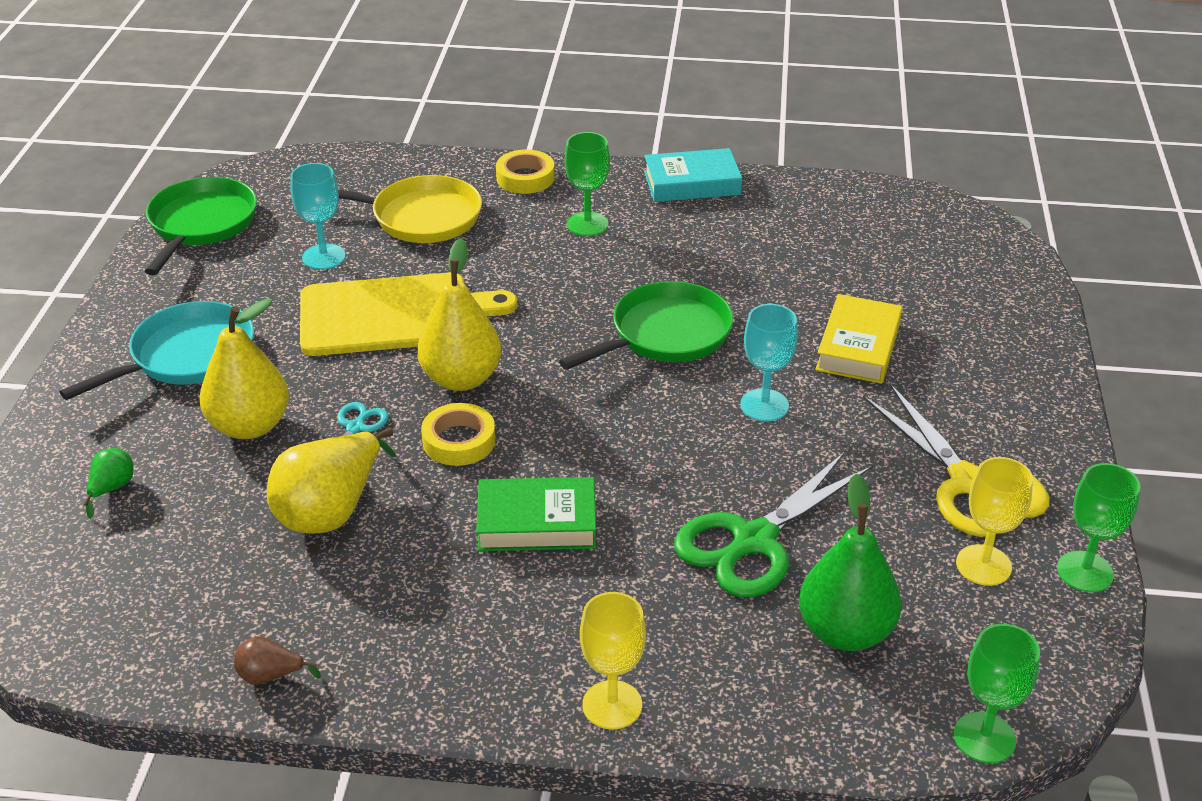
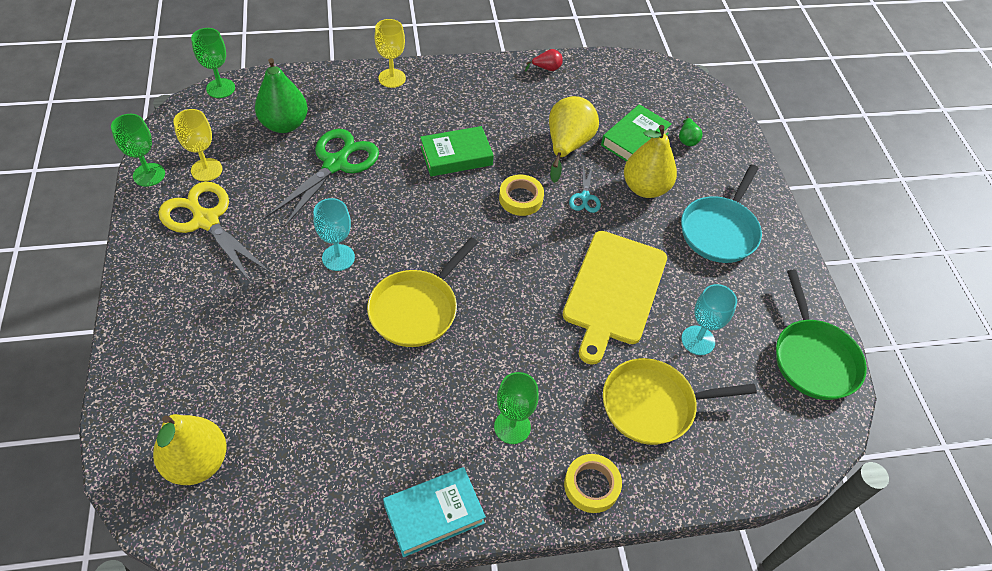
camera: 160 degrees right, 15 degrees up
brown pear [234,636,321,685] -> red pear [525,49,563,71]
yellow cutting board [300,272,517,356] -> yellow cutting board turned 45 degrees counterclockwise [563,231,667,365]
yellow pear [417,238,501,391] -> yellow pear moved to [153,414,227,485]
green pan [559,281,733,370] -> yellow pan [367,237,478,347]
yellow book [815,294,903,384] -> none
none -> green book [601,104,672,162]

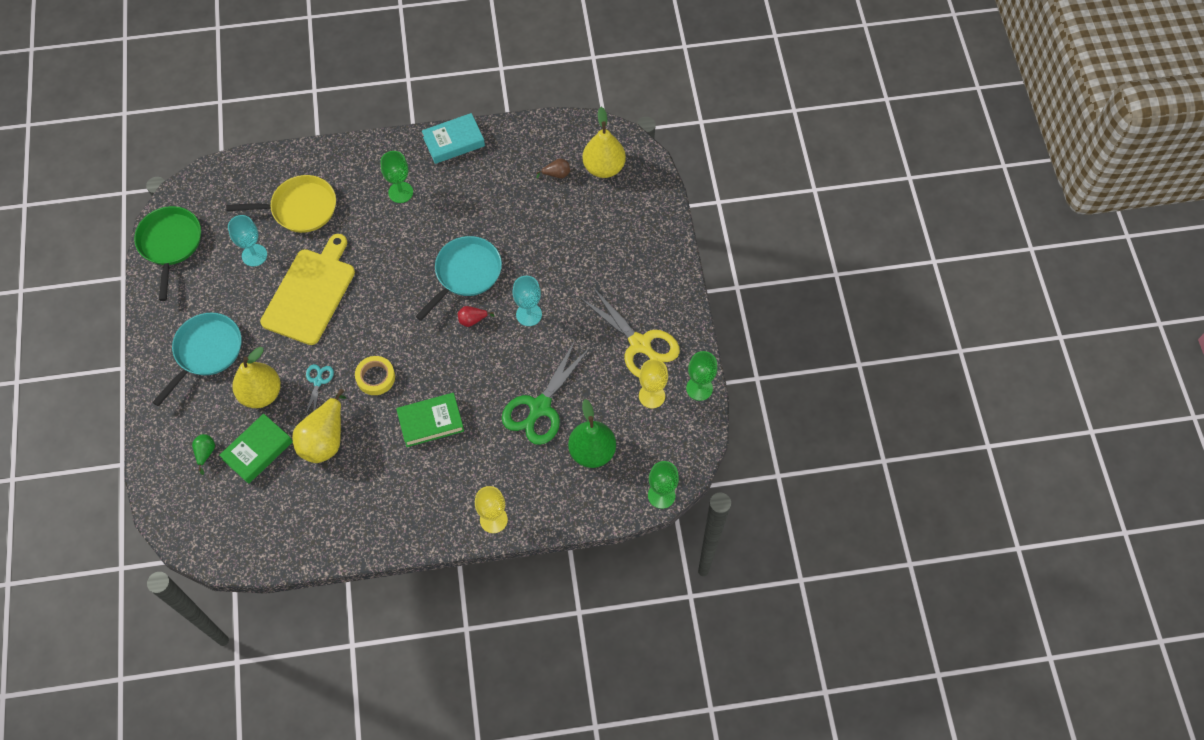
camera: 175 degrees left, 10 degrees up
yellow pan [367,237,478,347] -> turquoise pan [415,236,502,321]
red pear [525,49,563,71] -> red pear moved to [458,306,494,327]
yellow tape [564,454,622,513] -> none
none -> brown pear [536,158,570,179]

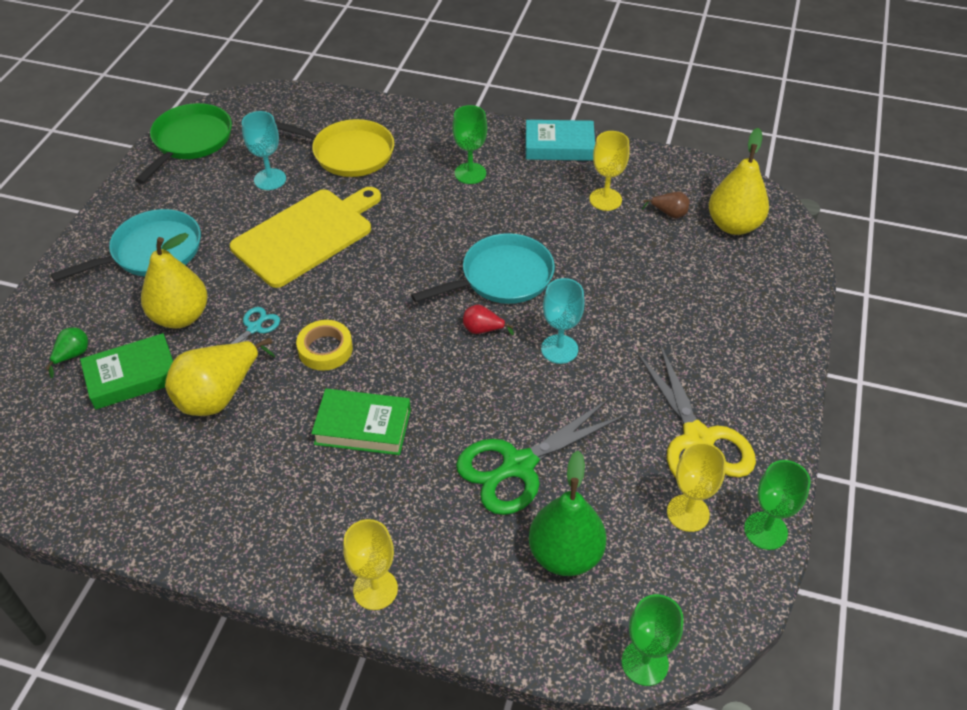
camera: 25 degrees right, 15 degrees down
none -> yellow goblet [589,131,630,211]

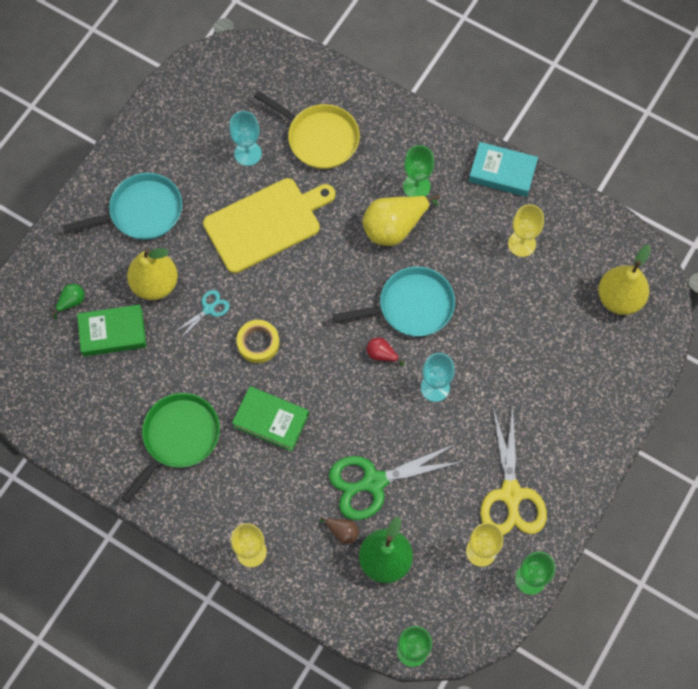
camera: 15 degrees right, 20 degrees up
green pan [135,103,232,184] -> green pan moved to [122,393,220,503]
yellow pear [165,338,276,416] -> yellow pear moved to [362,194,440,246]
brown pear [642,191,690,218] -> brown pear moved to [319,517,359,544]

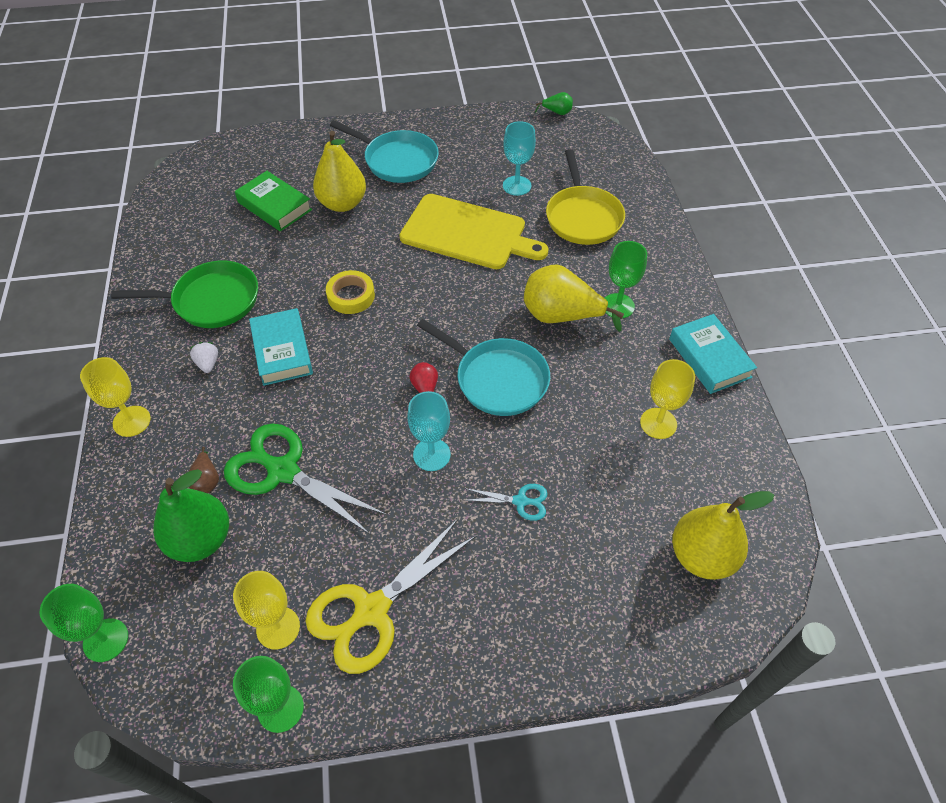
camera: 50 degrees right, 15 degrees down
green pear [52,284,84,320] -> green pear moved to [535,92,573,115]
turquoise scissors [175,290,230,339] -> turquoise scissors moved to [463,484,548,521]
green book [232,386,309,452] -> turquoise book [249,308,313,386]
none -> white strawberry [190,342,218,373]

